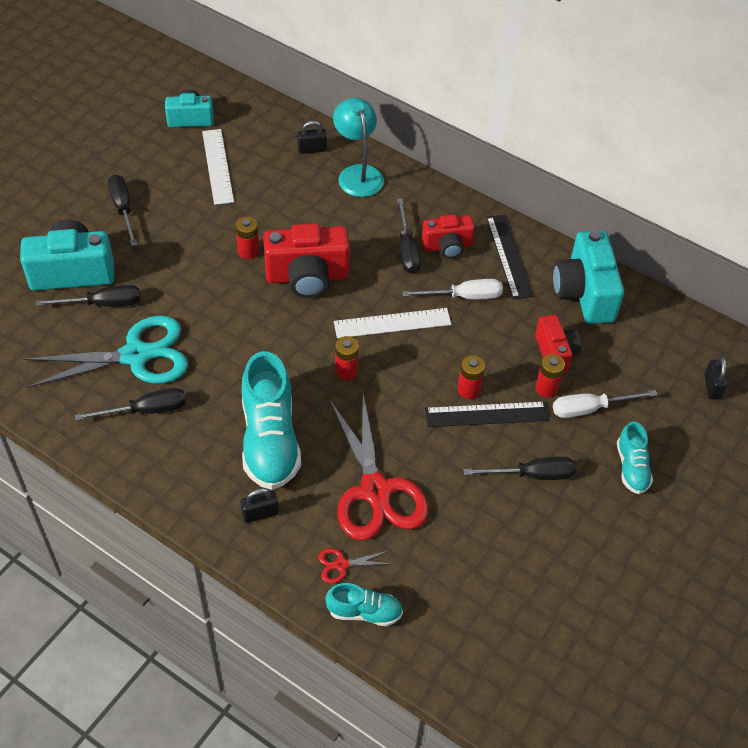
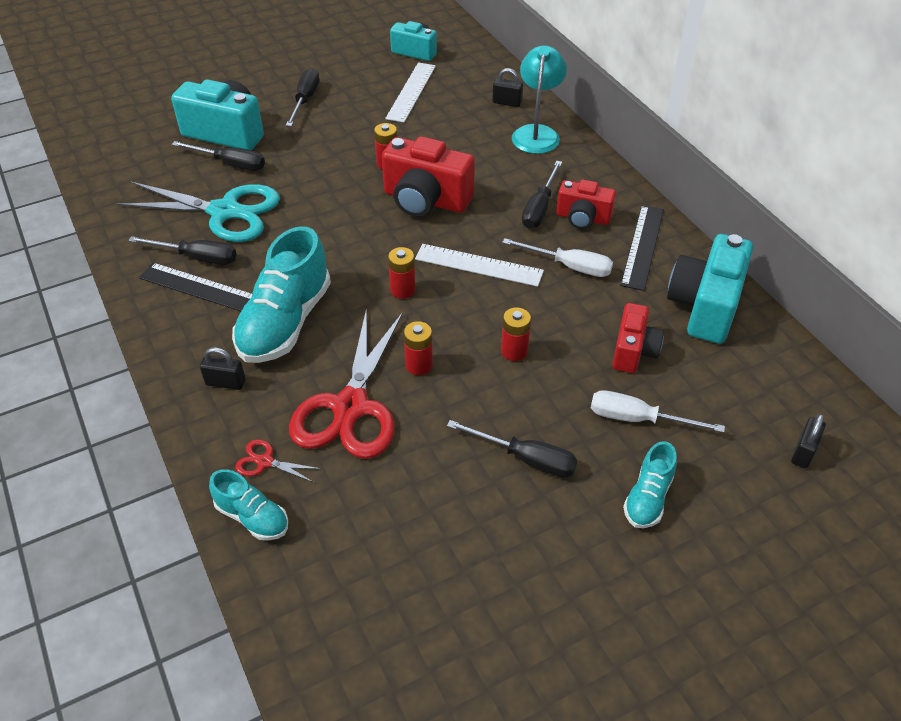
camera: 30 degrees right, 5 degrees down
black ruler [425,401,549,427] -> black ruler moved to [139,263,252,311]
red battery [535,354,565,398] -> red battery moved to [404,321,433,375]

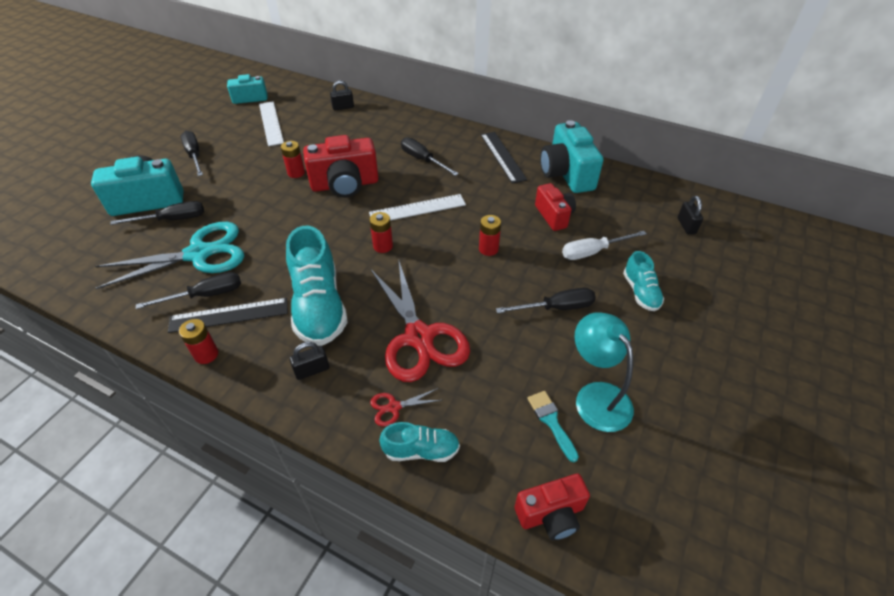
camera: 35 degrees left, 0 degrees up
red battery [404,321,433,375] -> red battery moved to [179,319,218,364]
white screwdriver [502,238,613,277] -> none
turquoise lamp [512,45,567,154] -> turquoise lamp moved to [574,312,634,432]
black screwdriver [522,161,562,229] -> black screwdriver turned 150 degrees clockwise [401,137,459,176]
red camera [556,180,616,229] -> red camera moved to [515,474,590,541]
none -> turquoise brush [527,391,579,462]

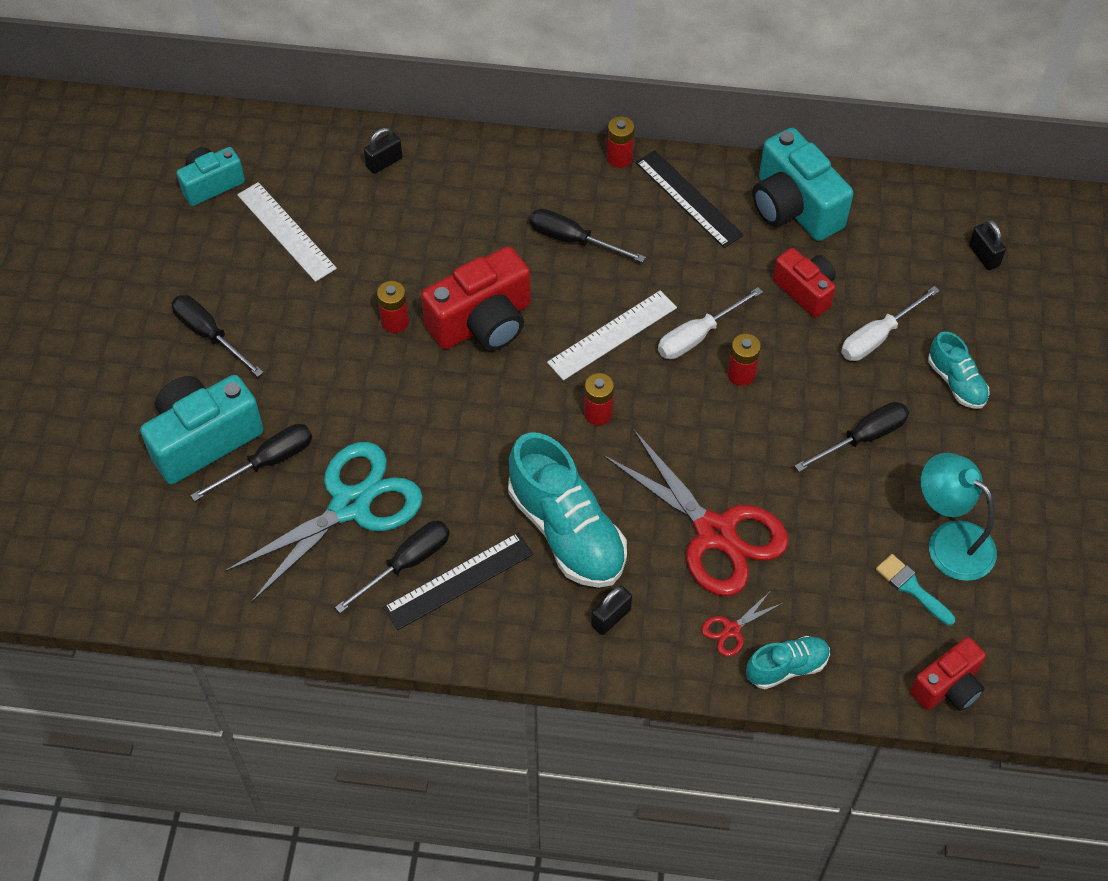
camera: 20 degrees left, 10 degrees up
red battery [179,319,218,364] -> red battery moved to [607,116,634,168]
none -> white screwdriver [658,287,763,359]

